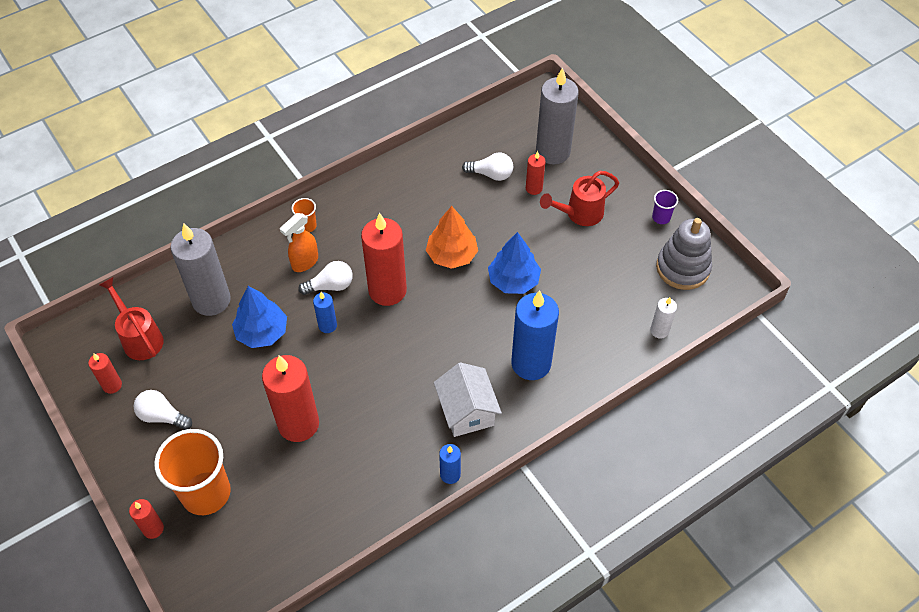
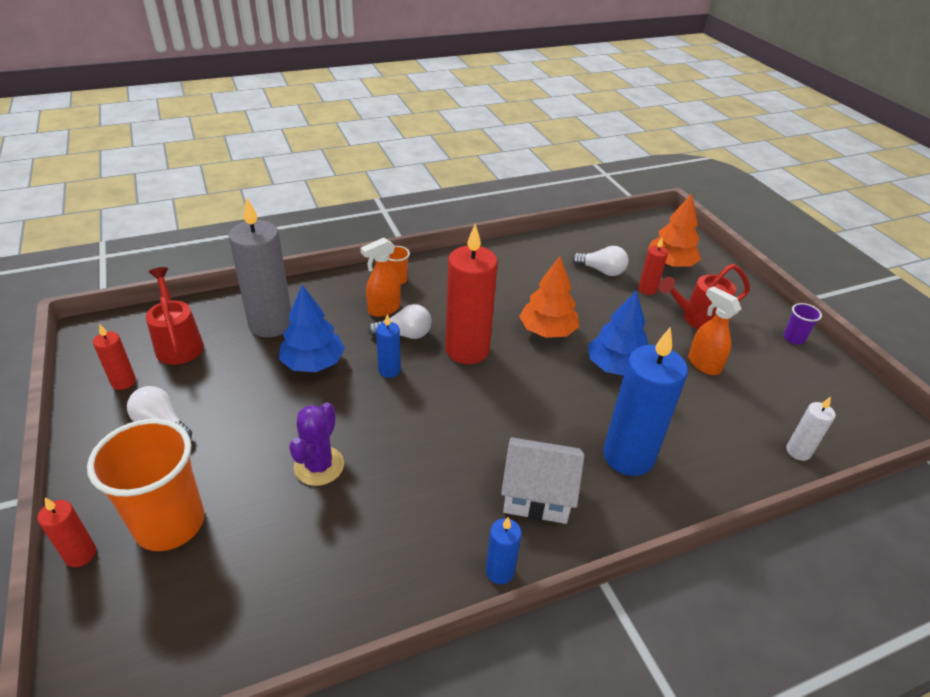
camera: 10 degrees right, 15 degrees down
red candle [262,355,319,442] -> purple cactus [289,403,344,486]
white house [434,362,502,437] -> white house turned 75 degrees counterclockwise [501,437,584,524]
grey candle [536,67,579,165] -> orange tree [647,194,701,267]
grey stacking toy [656,218,712,290] -> none
none -> orange spray bottle [688,286,741,375]

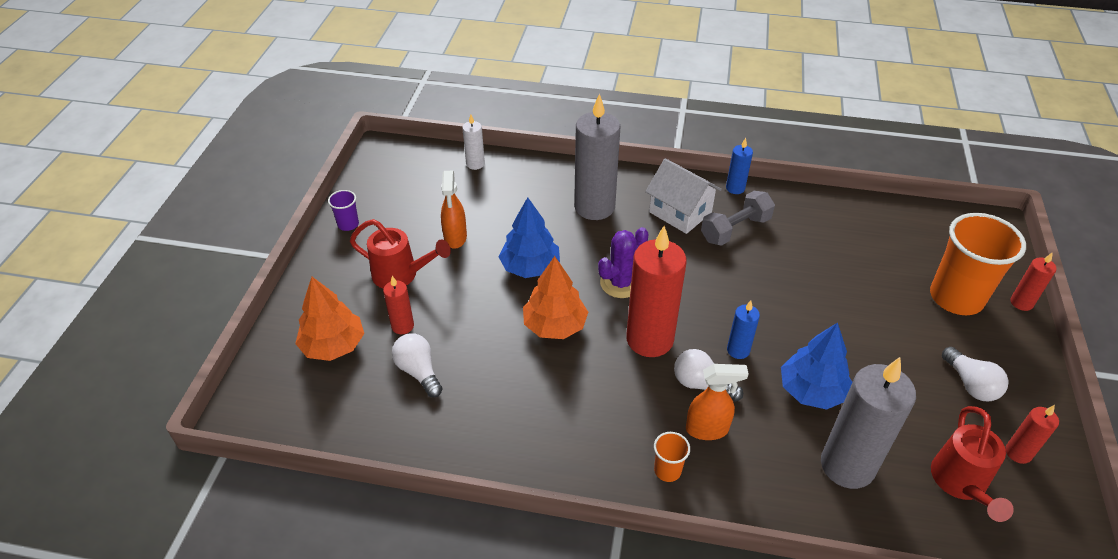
camera: 145 degrees left, 5 degrees up
purple cactus [289,403,344,486] -> purple cactus moved to [598,227,649,298]
blue candle [603,327,688,476] -> grey candle [574,93,620,220]
none -> grey dumbbell [701,191,775,246]

